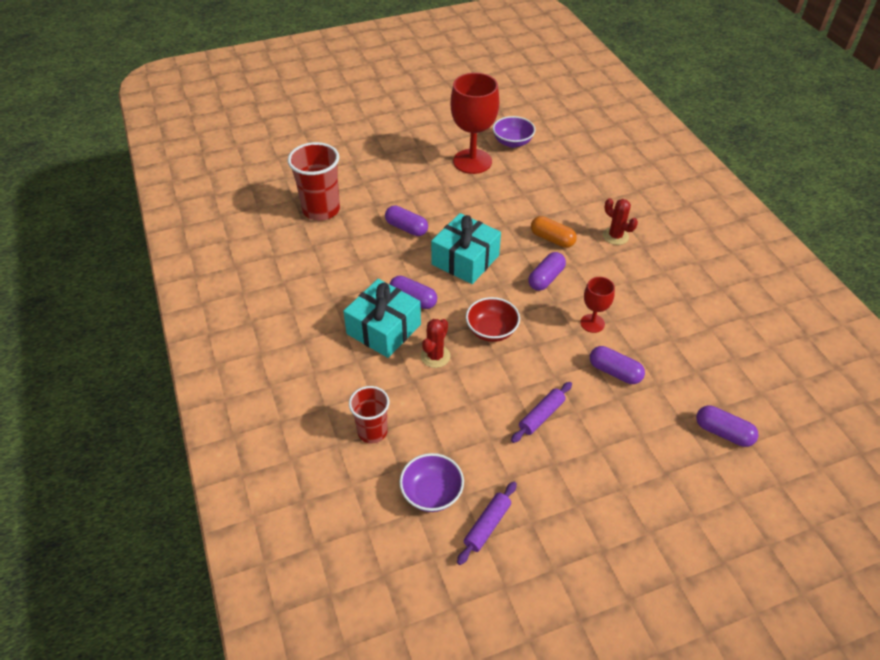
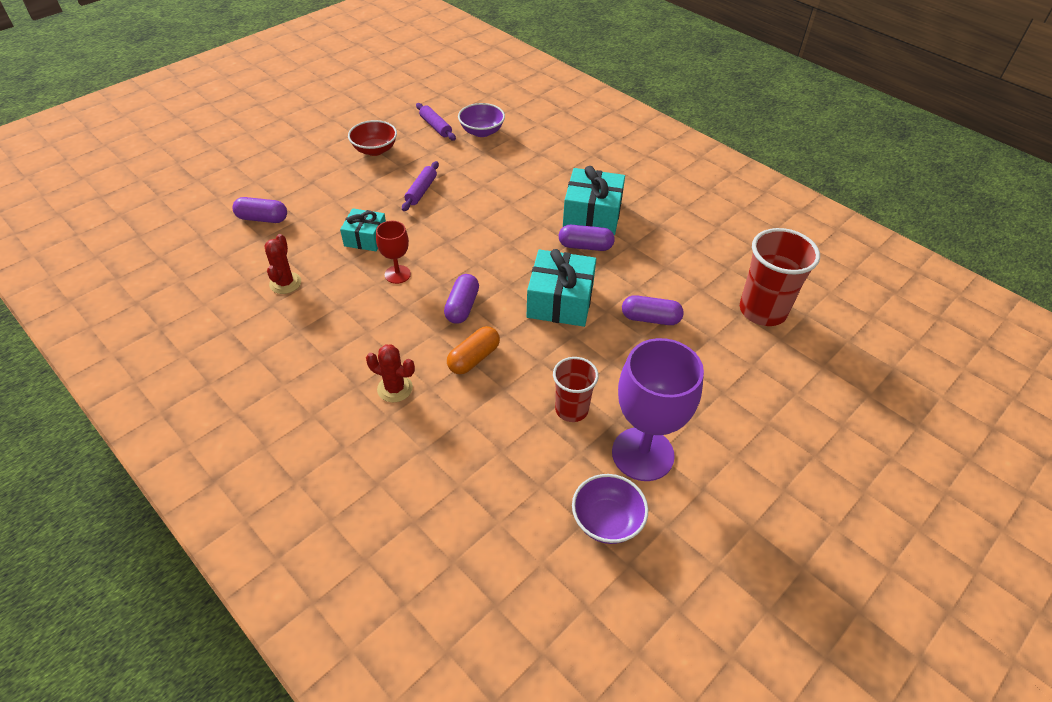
camera: 155 degrees right, 0 degrees up
red cup [349,386,389,443] -> red cup moved to [553,357,599,422]
red cactus [421,319,450,368] -> red cactus moved to [264,234,301,294]
red goblet [451,73,499,174] -> purple goblet [612,338,704,481]
purple rolling pin [457,482,517,565] -> purple rolling pin turned 45 degrees counterclockwise [416,103,456,141]
red bowl [466,297,520,342] -> red bowl moved to [348,120,397,156]
orange capsule [531,216,577,248] -> orange capsule turned 60 degrees counterclockwise [447,326,500,374]
purple capsule [590,346,645,384] -> turquoise gift [340,208,386,251]

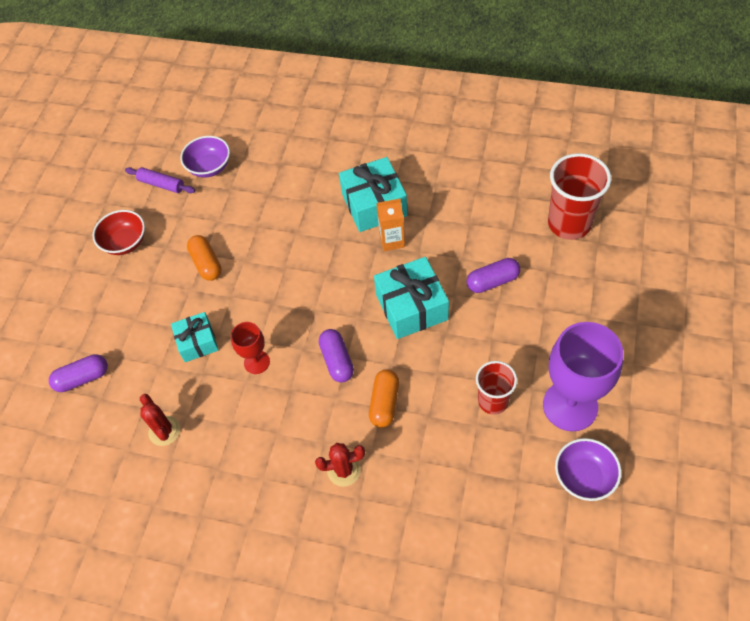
camera: 25 degrees left, 10 degrees up
purple rolling pin [402,161,439,211] -> orange capsule [187,235,222,281]
purple capsule [559,225,615,251] -> orange carton [376,199,405,251]

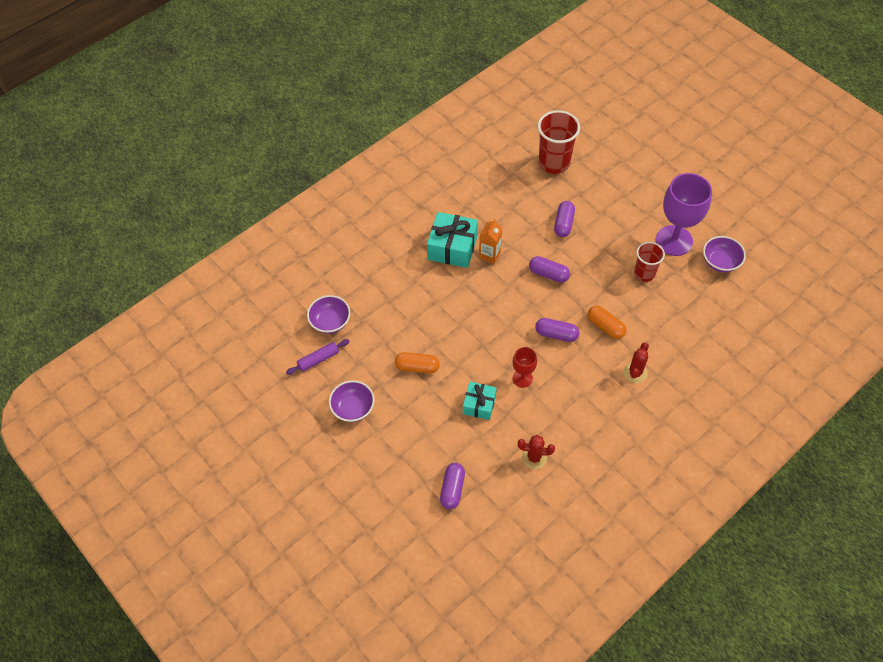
camera: 60 degrees left, 0 degrees up
red bowl [92,210,145,255] -> purple bowl [329,380,374,422]
turquoise gift [374,257,449,339] -> purple capsule [529,256,570,283]

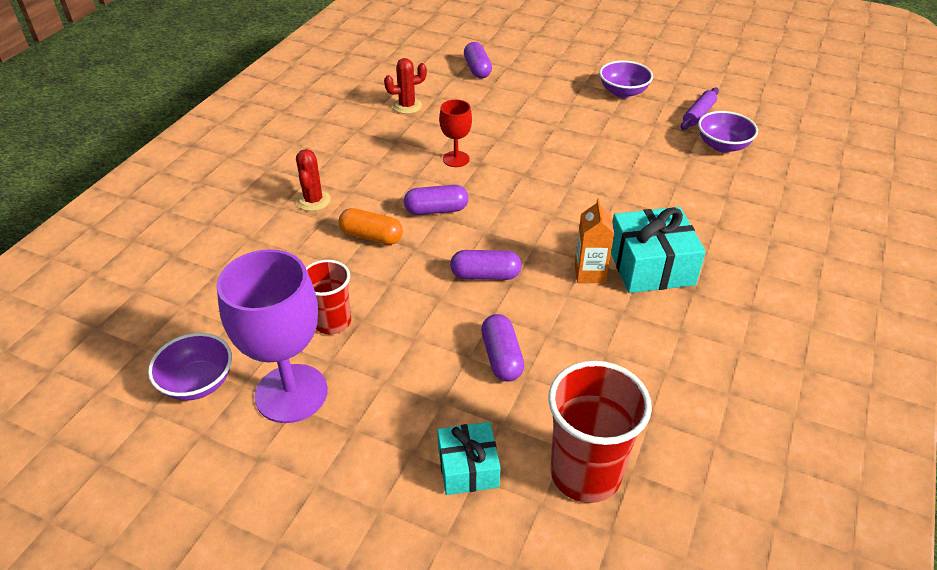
camera: 155 degrees right, 15 degrees down
orange capsule [395,352,440,374] -> none
turquoise gift [463,382,497,420] -> turquoise gift moved to [437,422,501,495]

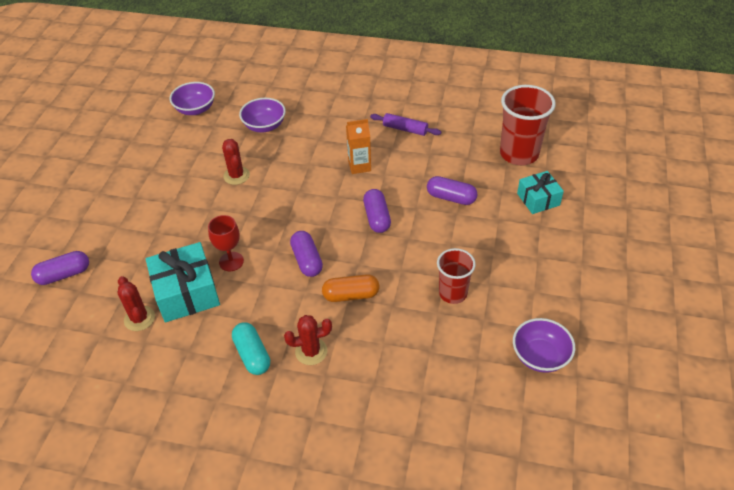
camera: 100 degrees left, 5 degrees up
purple goblet [216,249,328,423] -> none
orange capsule [338,208,403,245] -> orange capsule turned 75 degrees clockwise [322,274,379,302]
purple capsule [481,314,524,382] -> purple capsule turned 45 degrees clockwise [427,176,478,205]
purple bowl [599,60,653,98] -> purple bowl moved to [239,98,286,133]
turquoise gift [611,207,706,293] -> turquoise gift moved to [146,242,220,322]
purple rolling pin [681,88,719,130] -> purple rolling pin moved to [370,113,441,136]
none -> red cactus [222,139,250,185]
none -> turquoise capsule [232,322,270,375]

